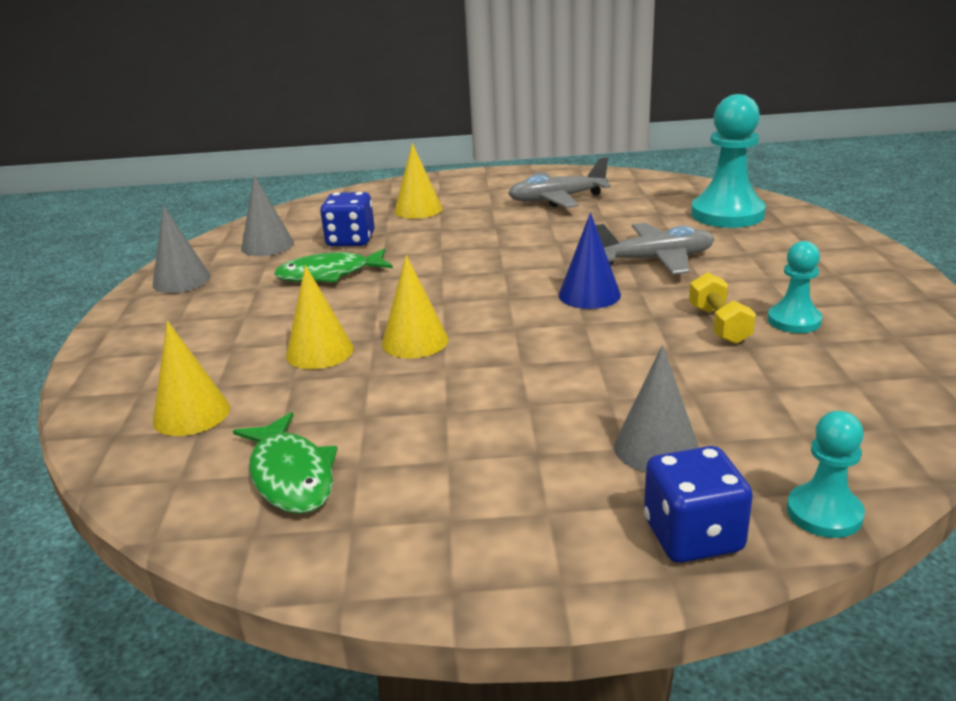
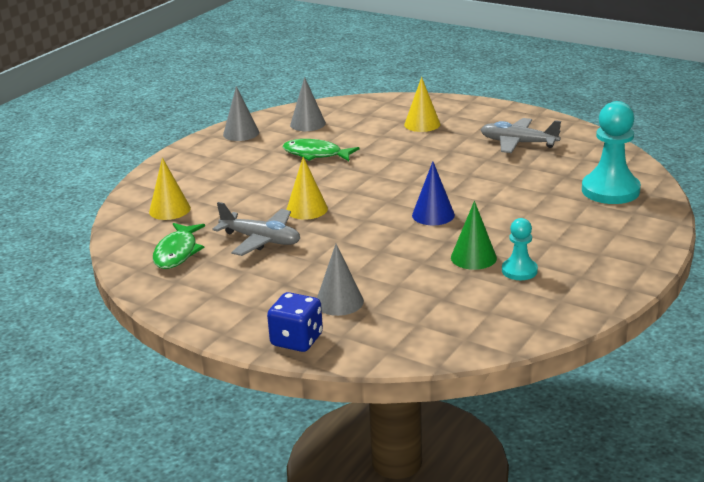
camera: 35 degrees right, 0 degrees up
yellow cone [286,265,354,369] -> none
blue dice [320,192,375,246] -> none
grey plane [596,223,714,275] -> grey plane moved to [212,202,300,256]
yellow dumbbell [689,272,756,344] -> green cone [451,201,497,270]
turquoise pawn [787,411,865,538] -> none

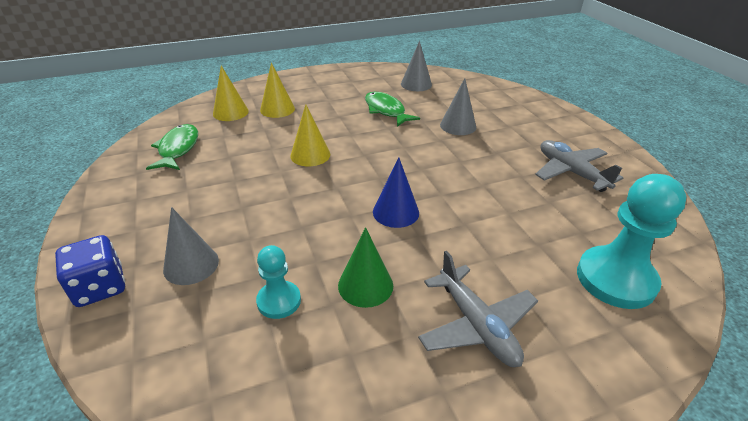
camera: 35 degrees right, 10 degrees up
green fish [153,223,205,269] -> green fish turned 135 degrees clockwise [146,124,198,170]
grey plane [212,202,300,256] -> grey plane moved to [418,251,538,367]
grey cone [223,86,259,141] -> grey cone moved to [440,78,476,135]
yellow cone [404,77,440,132] -> yellow cone moved to [260,63,295,118]
turquoise pawn [502,218,538,280] -> turquoise pawn moved to [256,245,301,319]

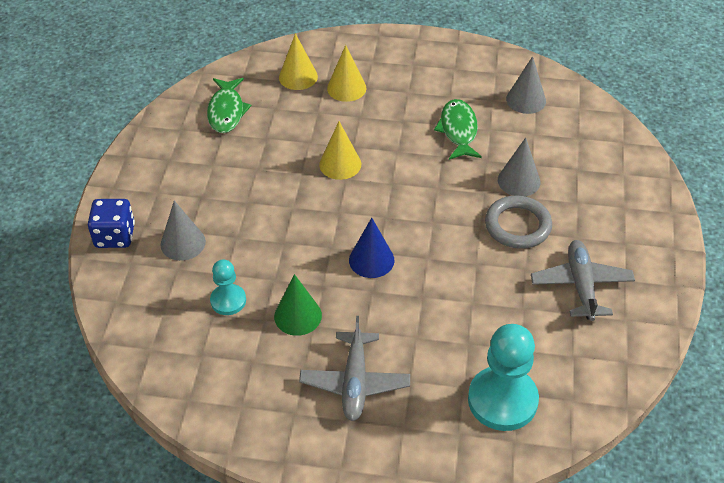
camera: 30 degrees right, 10 degrees up
green fish [146,124,198,170] -> green fish turned 150 degrees clockwise [207,78,251,133]
none -> grey ring [485,196,552,249]

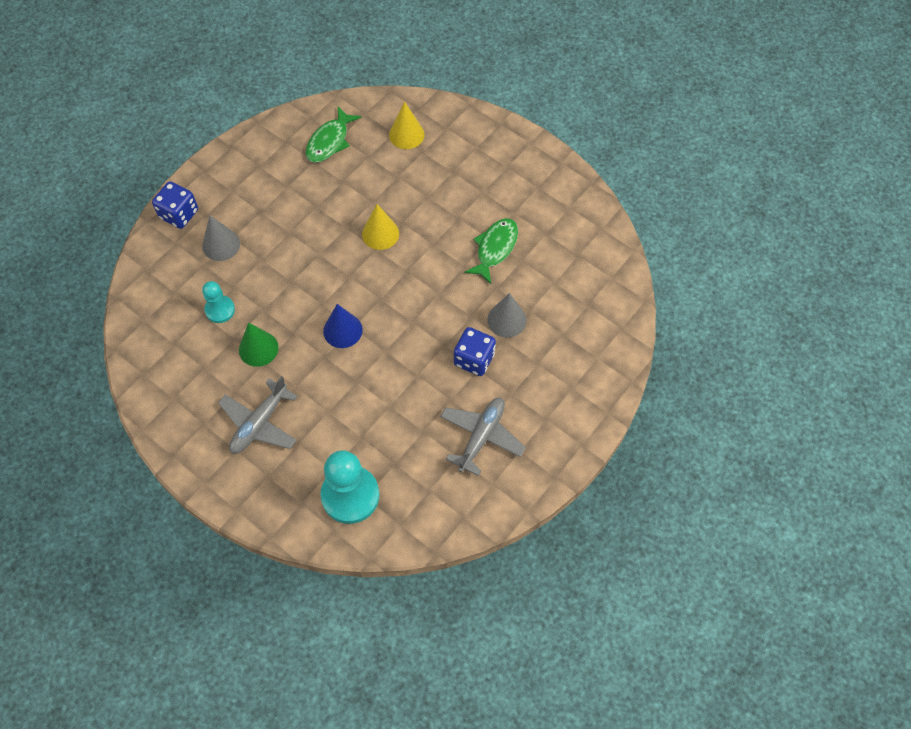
camera: 30 degrees right, 15 degrees up
yellow cone [327,45,366,102] -> none
grey ring [485,196,552,249] -> blue dice [454,327,496,376]
grey cone [506,56,546,114] -> none

